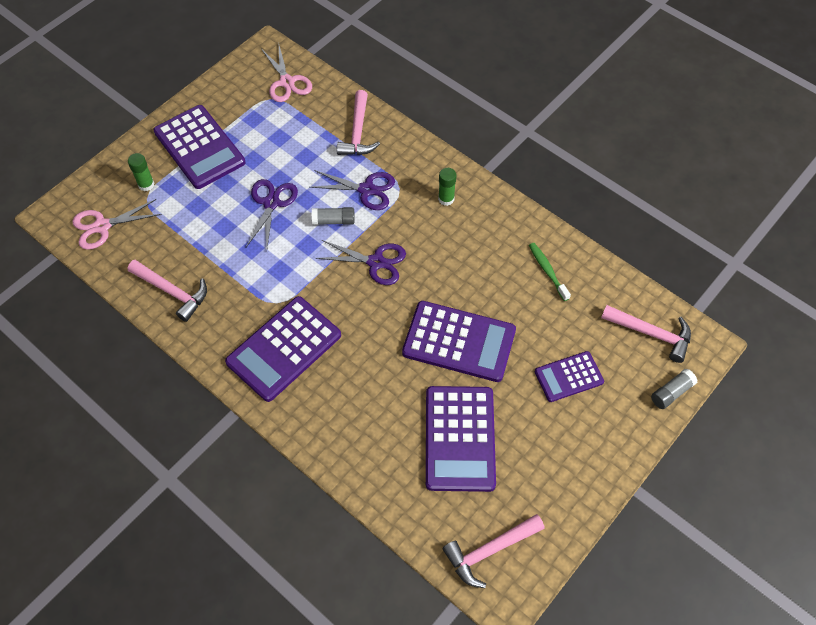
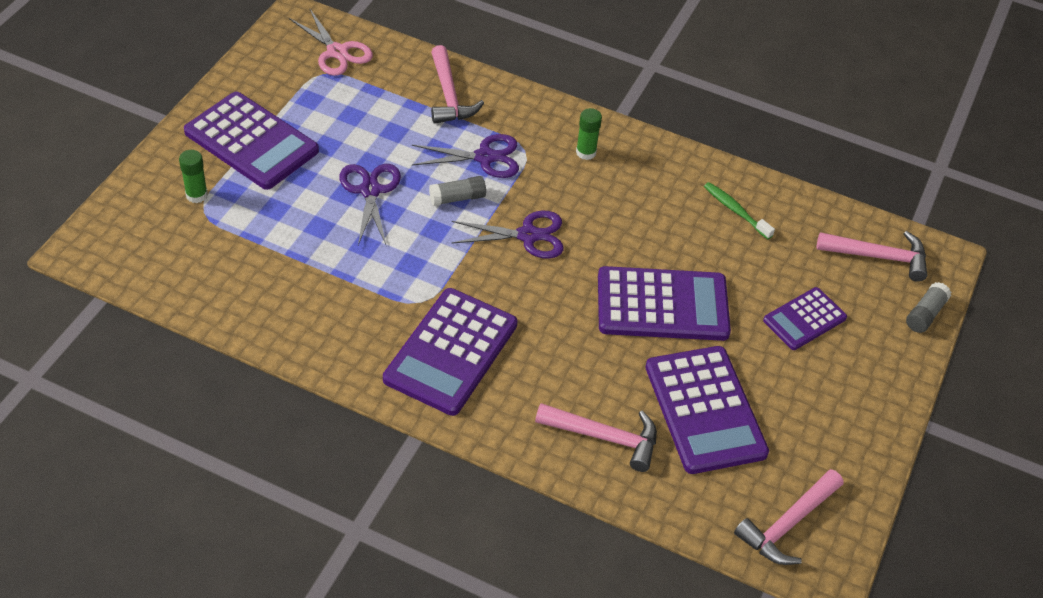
camera: 20 degrees left, 10 degrees down
pink scissors [72,199,162,250] -> none
pink hammer [128,260,207,322] -> pink hammer moved to [535,403,657,472]

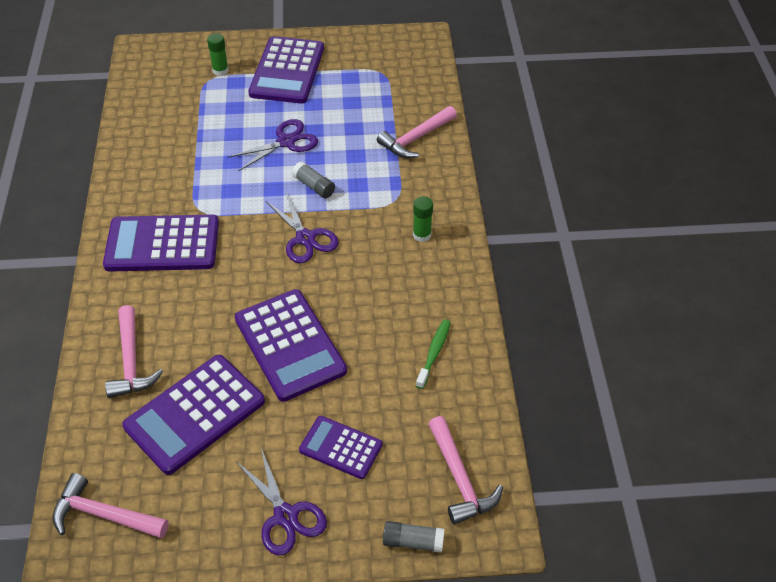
camera: 65 degrees right, 0 degrees up
pink scissors [289,9,373,76] -> none
purple scissors [412,134,519,178] -> purple scissors moved to [236,448,327,555]

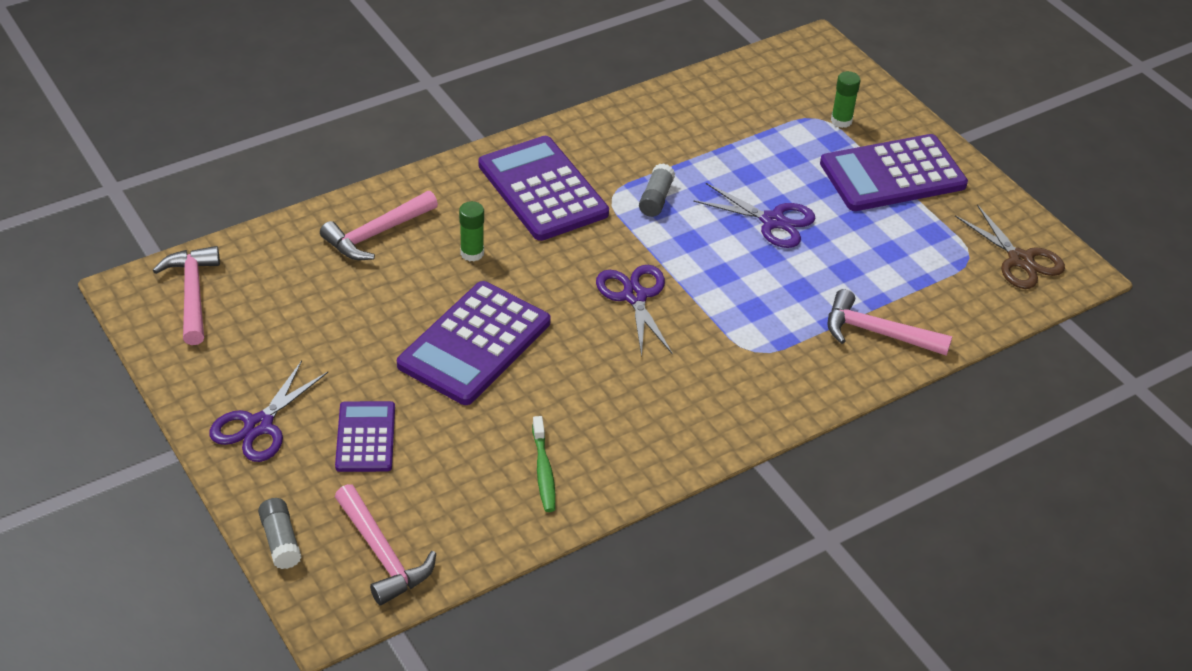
camera: 60 degrees right, 5 degrees down
purple calculator [122,355,265,475] -> none
purple scissors [266,192,339,263] -> purple scissors turned 135 degrees clockwise [596,265,673,357]
grey glue stick [292,161,335,198] -> grey glue stick moved to [639,163,675,217]
green glue stick [413,196,433,242] -> green glue stick moved to [459,201,484,262]
green toothbrush [416,319,451,389] -> green toothbrush turned 90 degrees clockwise [532,416,556,512]
pink hammer [428,416,503,525] -> pink hammer turned 75 degrees counterclockwise [335,484,436,605]
none -> brown scissors [955,204,1065,289]

